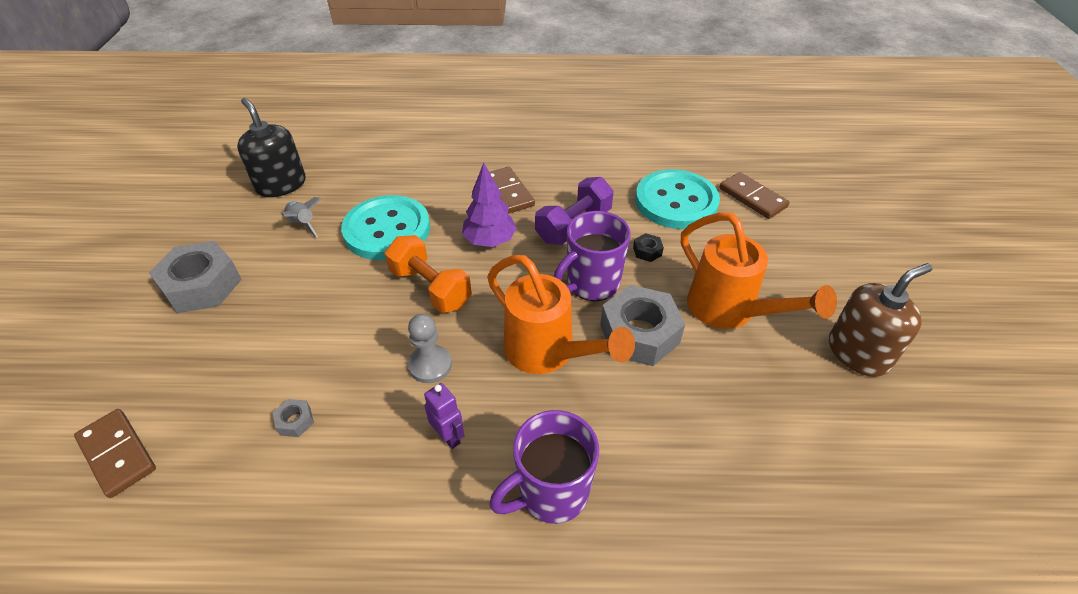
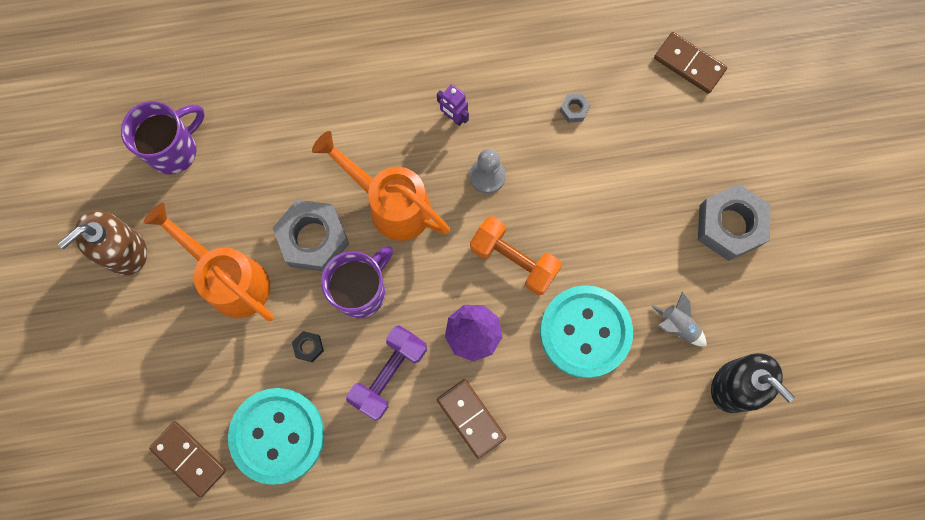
camera: 170 degrees right, 30 degrees up
purple mug [489,410,599,524] -> purple mug moved to [121,101,205,174]

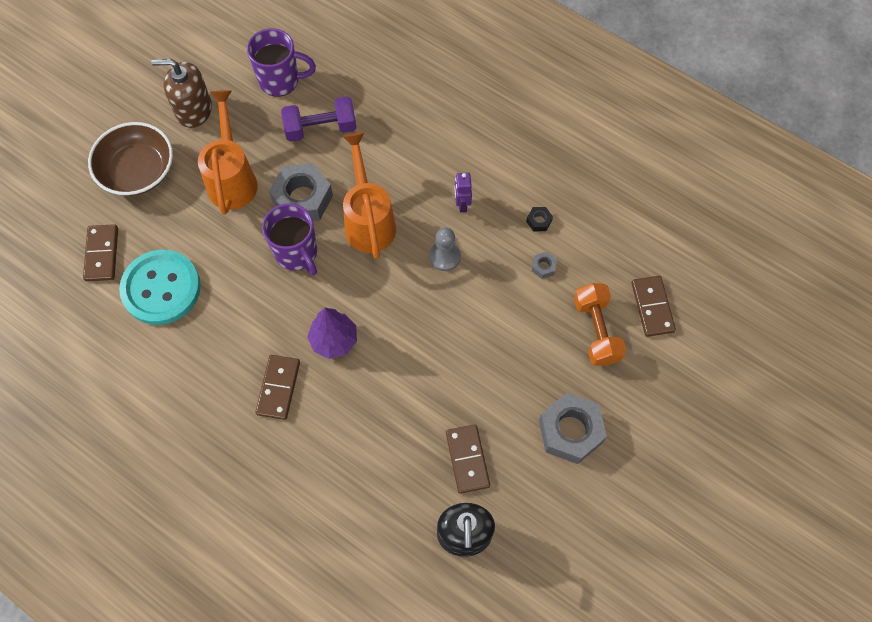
camera: 45 degrees right, 10 degrees down
black nut [292,331,324,362] -> black nut moved to [526,207,553,231]
purple mug [321,246,393,318] -> purple mug turned 60 degrees clockwise [262,203,317,275]
purple dumbbell [346,325,427,421] -> purple dumbbell moved to [281,96,356,142]
orange dumbbell [470,216,562,295] -> orange dumbbell moved to [574,283,626,366]
turquoise button [540,285,633,378] -> none
grey rocket [651,292,706,346] -> brown domino [446,424,490,494]
none -> brown bowl [88,122,173,196]

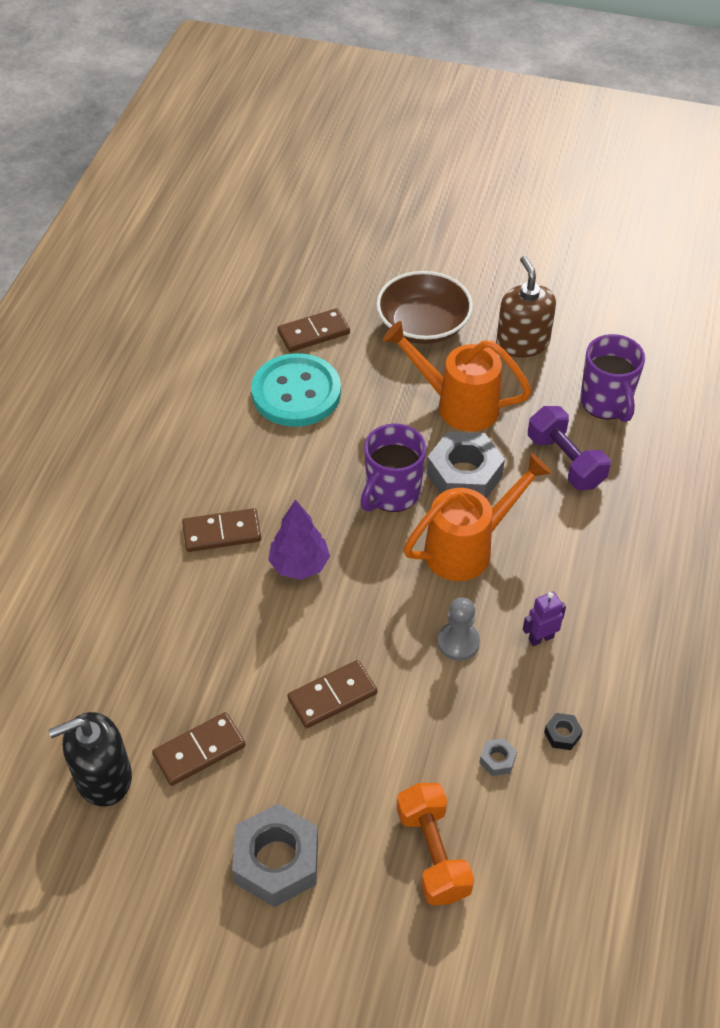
camera: 70 degrees right, 15 degrees down
orange watering can [198,90,258,215] -> orange watering can turned 135 degrees counterclockwise [383,321,531,432]
orange dumbbell [574,283,626,366] -> orange dumbbell turned 75 degrees counterclockwise [397,783,474,905]
brown domino [631,276,676,337] -> brown domino moved to [287,660,377,728]

